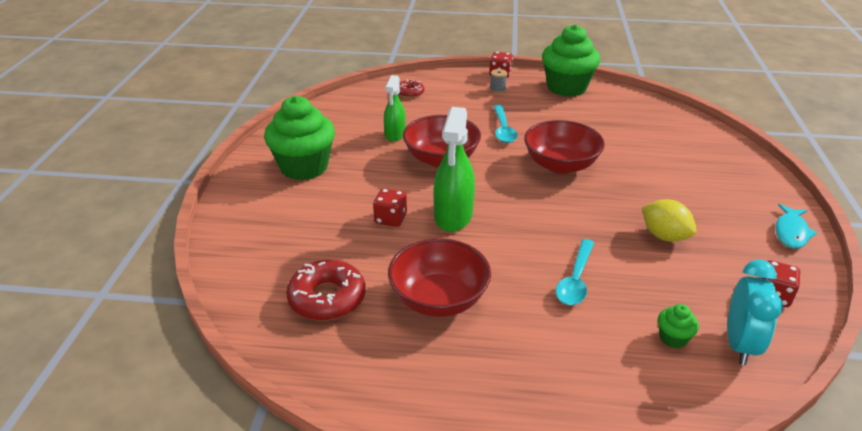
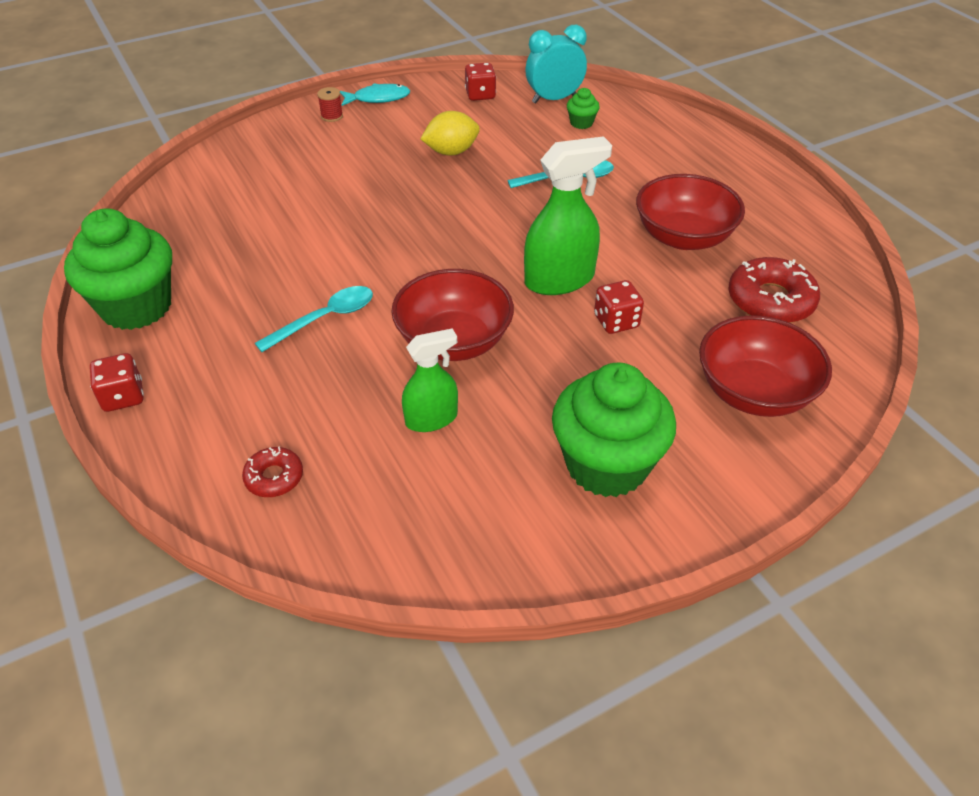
camera: 125 degrees left, 10 degrees up
grey spool [490,69,507,93] -> none
red bowl [524,120,605,174] -> red bowl moved to [699,315,832,417]
yellow lemon [642,199,697,242] -> yellow lemon turned 60 degrees clockwise [420,111,480,156]
none -> red spool [317,87,343,122]

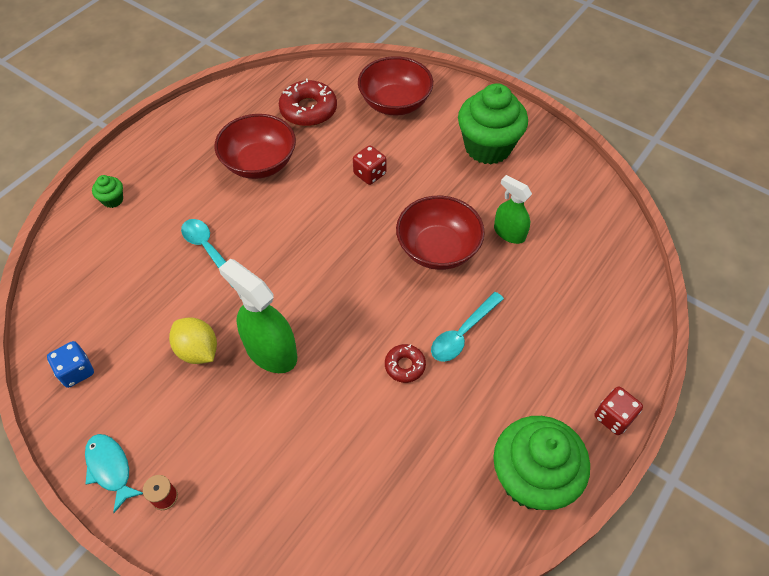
camera: 115 degrees left, 10 degrees up
red donut [242,446,303,497] -> red donut moved to [385,344,426,383]
turquoise spoon [255,286,373,352] -> turquoise spoon turned 75 degrees counterclockwise [431,292,504,362]
red dice [465,62,496,101] -> blue dice [47,341,94,388]
green spray bottle [524,136,612,295] -> green spray bottle moved to [219,259,297,373]
turquoise clock [526,25,587,103] -> none
green cupcake [567,88,600,129] -> green cupcake moved to [92,175,123,208]

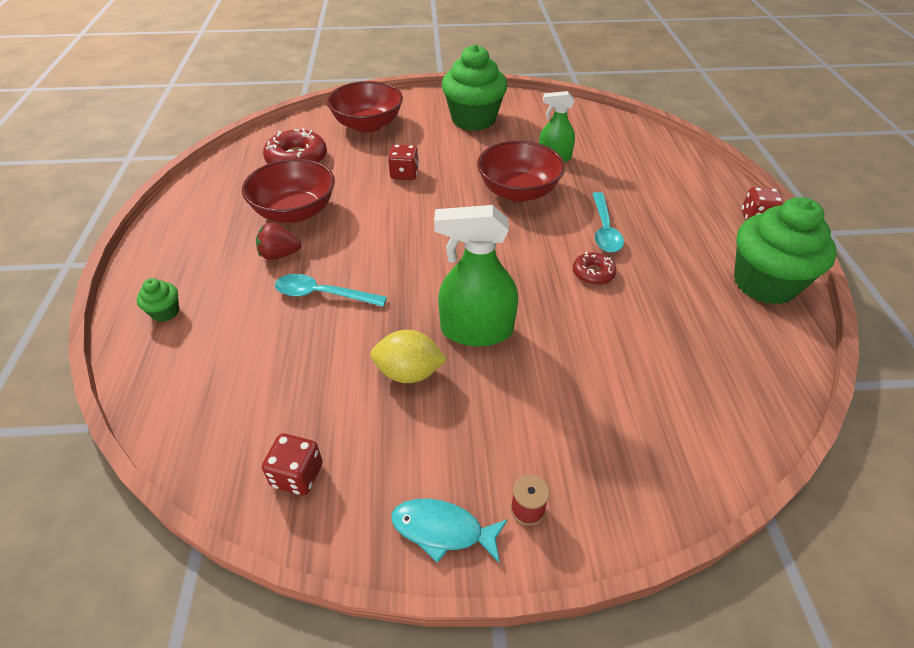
camera: 40 degrees left, 10 degrees down
blue dice [47,341,94,388] -> red dice [262,433,323,495]
none -> red strawberry [256,223,301,260]

